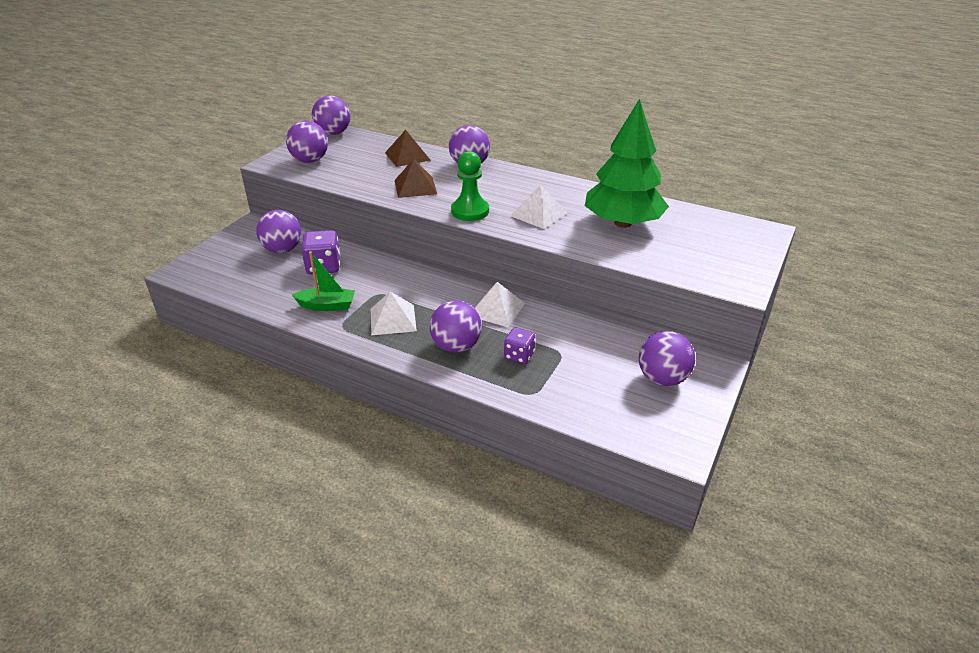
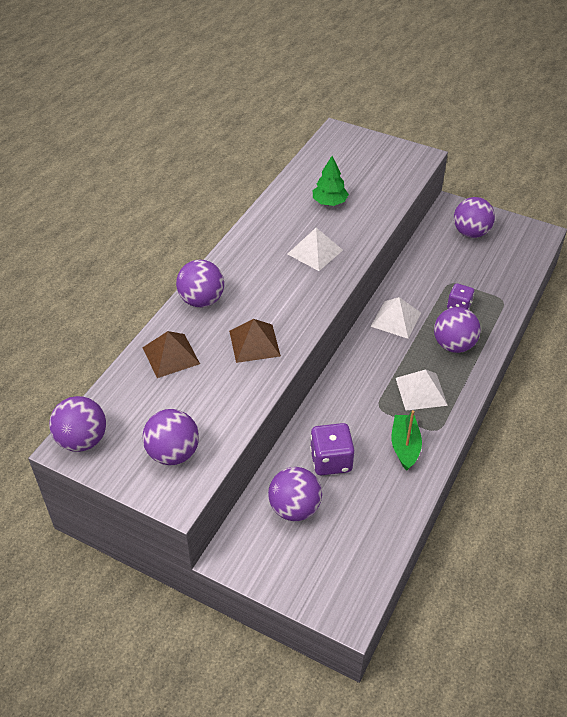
camera: 90 degrees left, 10 degrees up
green pawn [451,151,489,221] -> none
green tree [585,99,669,228] -> green tree [313,156,349,206], size x0.49

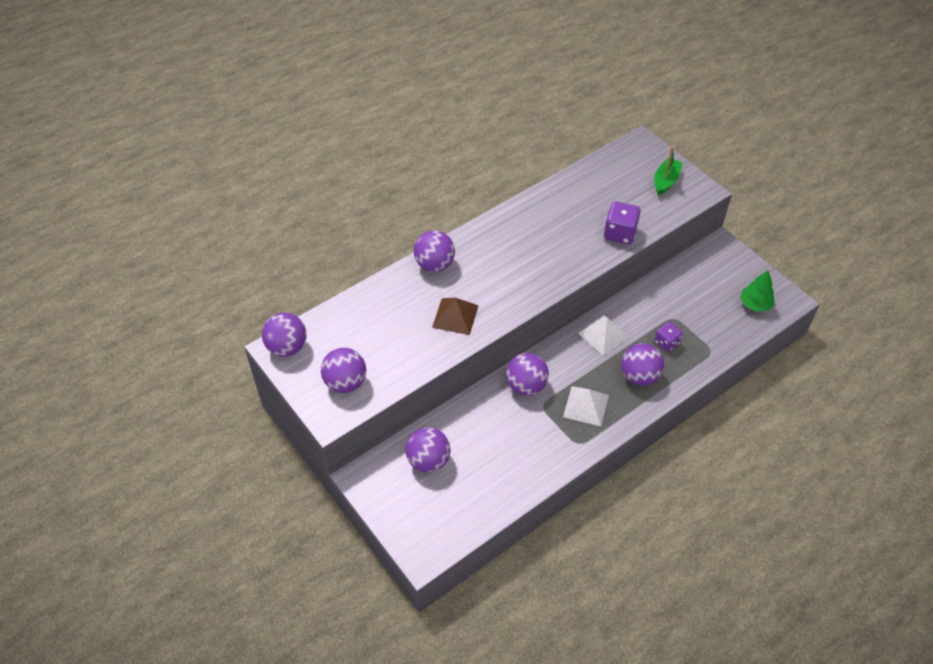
camera: 25 degrees right, 5 degrees up
brown pyramid [142,331,200,378] -> none
white pyramid [288,228,343,271] -> none
purple dice [310,423,354,475] -> purple dice moved to [604,201,641,244]
green tree [313,156,349,206] -> green tree moved to [740,270,775,312]
green boat [391,410,422,470] -> green boat moved to [654,146,683,196]
purple ball [454,197,495,238] -> purple ball moved to [506,353,549,395]

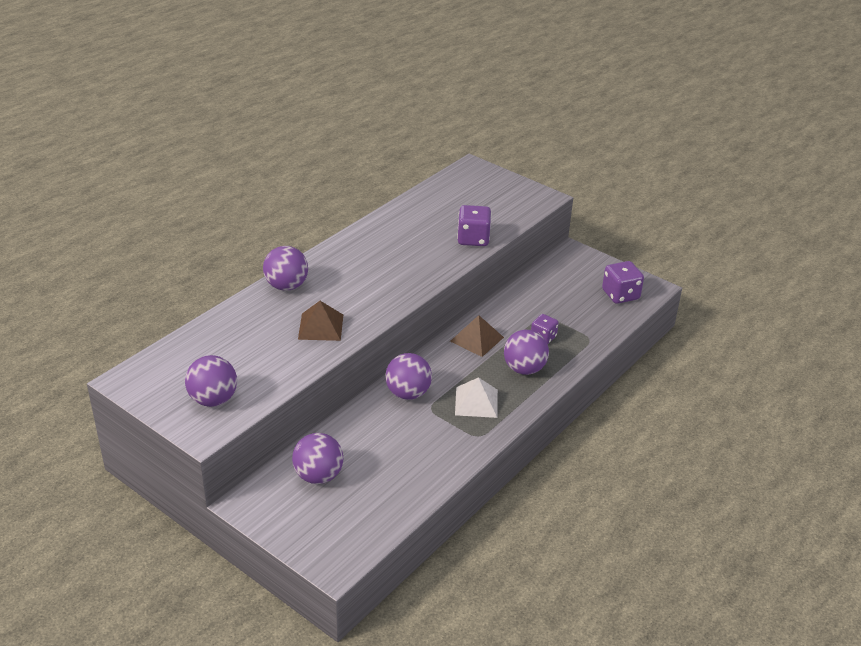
camera: 15 degrees left, 15 degrees down
purple ball [262,312,307,357] -> none
white pyramid [578,315,629,356] -> brown pyramid [450,315,504,357]
green boat [654,146,683,196] -> none
green tree [740,270,775,312] -> purple dice [602,261,644,304]

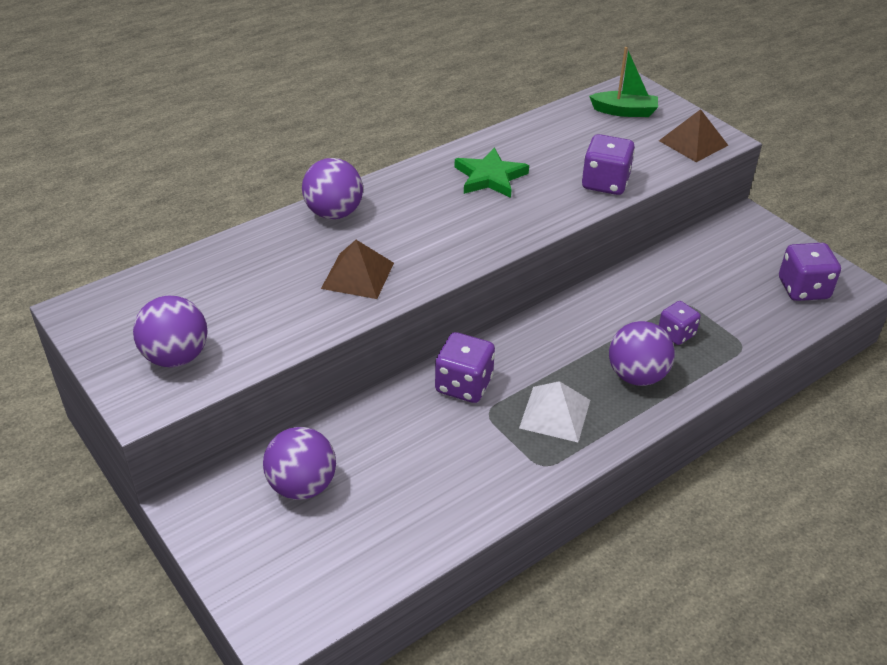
camera: 15 degrees right, 5 degrees up
purple ball [385,353,432,400] -> purple dice [435,332,495,403]
brown pyramid [450,315,504,357] -> brown pyramid moved to [659,109,729,162]
none -> green star [455,147,529,198]
none -> green boat [589,47,658,117]

